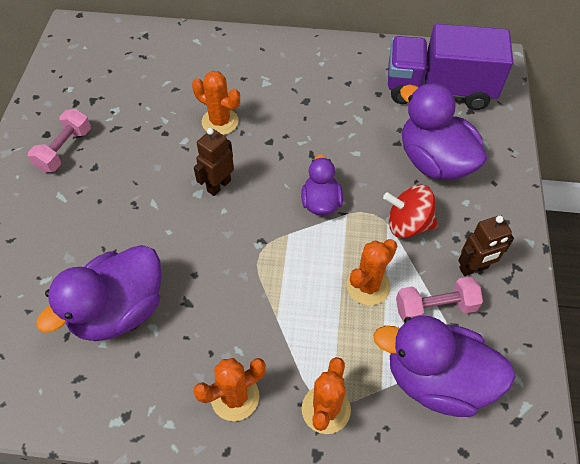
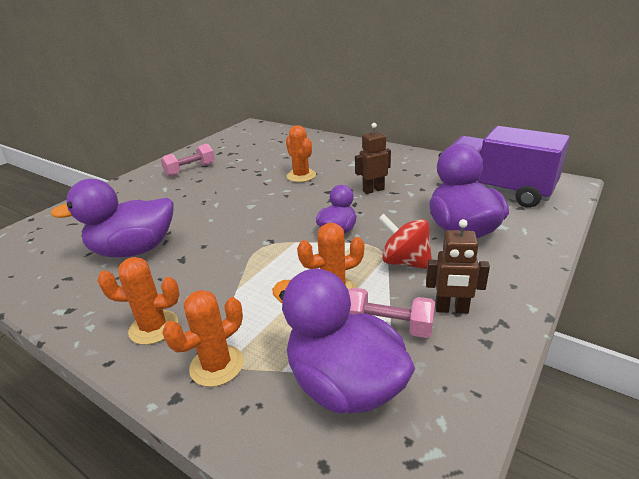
camera: 30 degrees right, 25 degrees down
brown robot [194,128,234,196] -> brown robot moved to [355,123,391,194]

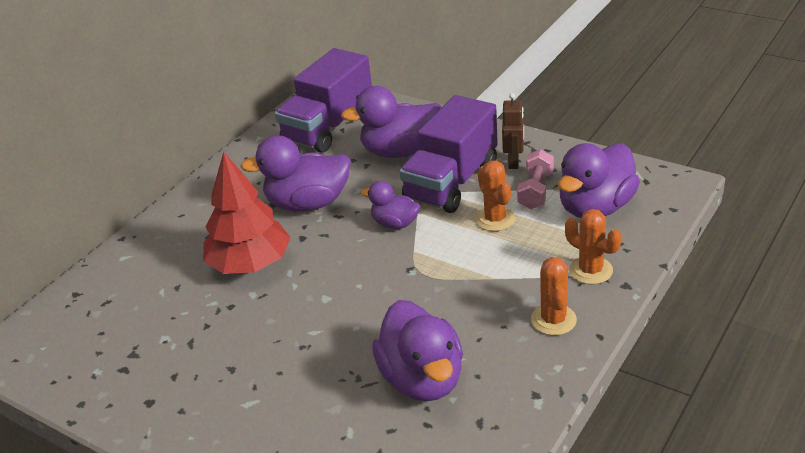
camera: 90 degrees left, 5 degrees up
pink dumbbell [161,143,215,177] -> none
orange cactus [286,125,316,182] -> red tree [203,152,291,274]
brown robot [355,123,391,194] -> purple duck [240,135,351,211]
red spinning top [379,214,432,269] -> purple truck [400,95,498,213]

